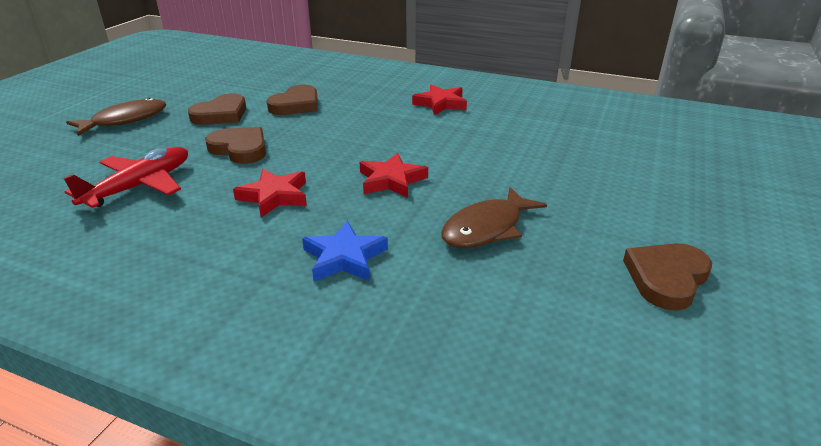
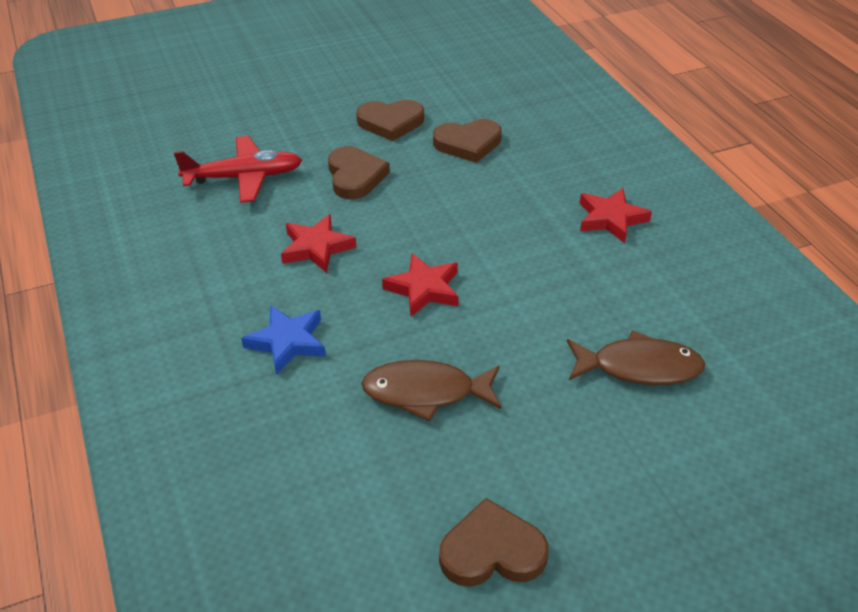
camera: 45 degrees right, 10 degrees up
brown fish [66,98,166,136] -> brown fish moved to [567,330,705,385]

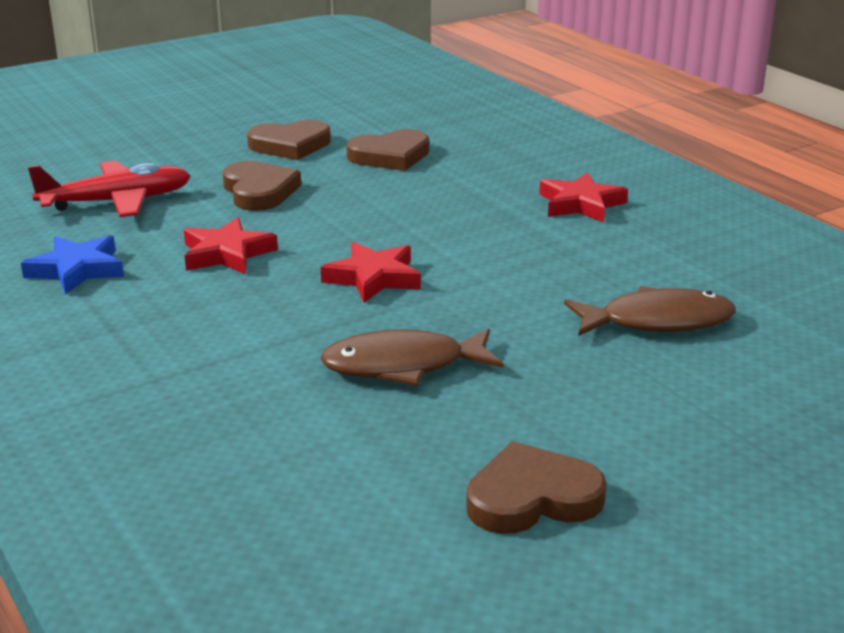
camera: 10 degrees left, 15 degrees down
blue star [241,305,326,375] -> blue star moved to [21,235,124,294]

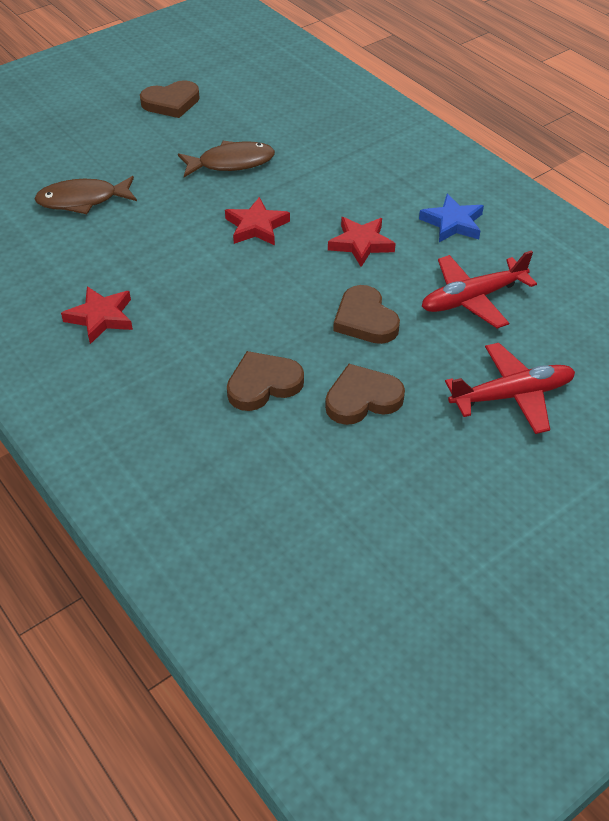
camera: 175 degrees right, 20 degrees up
none -> red plane [445,343,575,434]

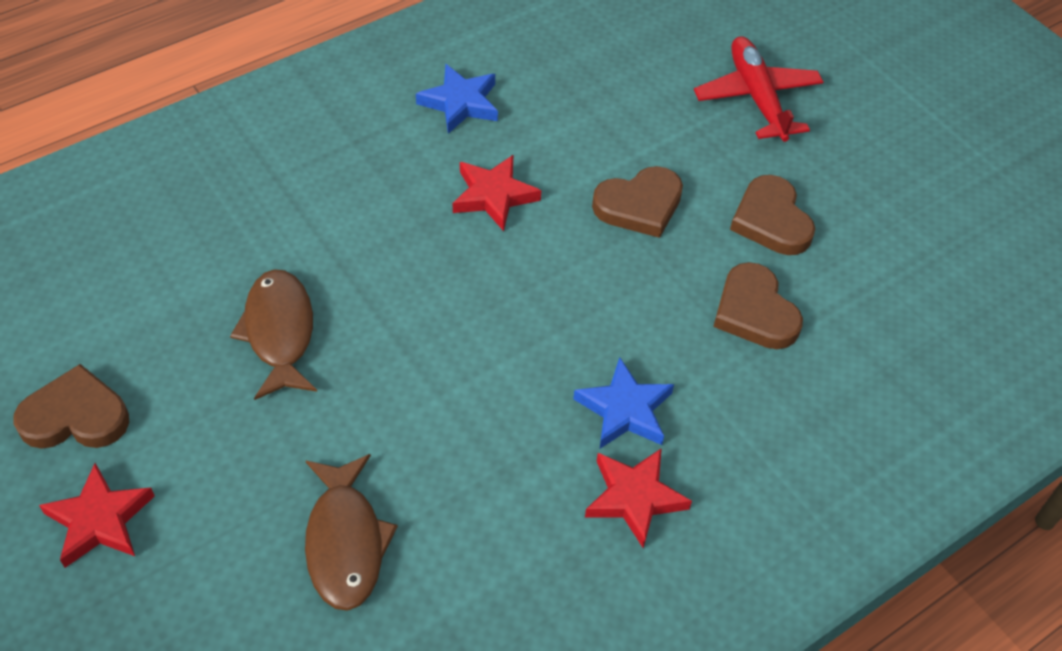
camera: 90 degrees left, 5 degrees up
brown heart [140,80,200,118] -> brown heart turned 75 degrees counterclockwise [14,364,129,449]
red star [225,197,290,245] -> red star moved to [39,463,155,568]
red plane [422,250,537,329] -> none
none -> blue star [573,357,674,448]

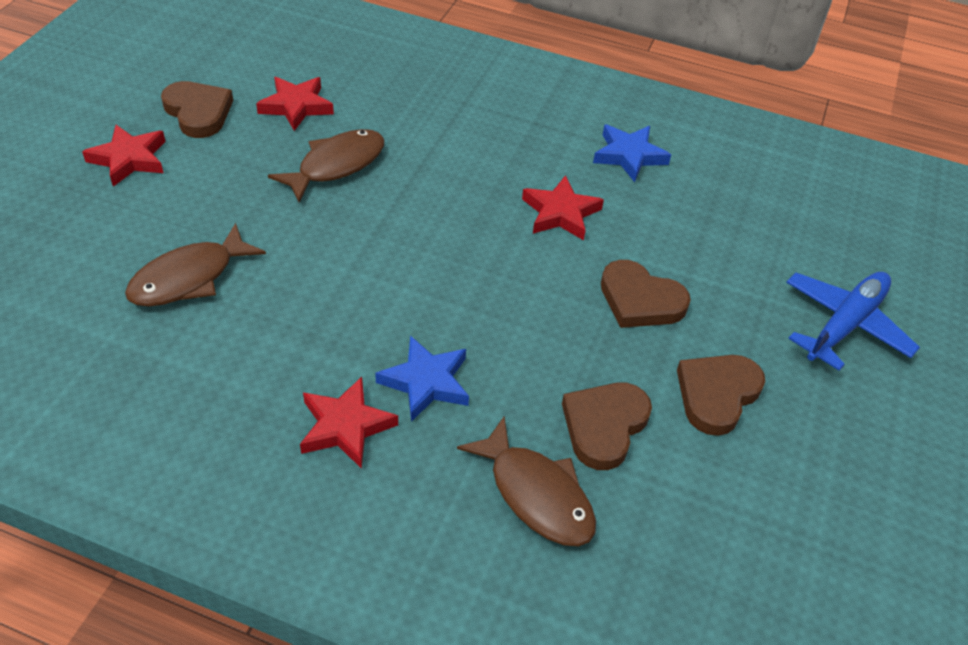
camera: 55 degrees right, 5 degrees down
red plane [694,36,824,142] -> blue plane [786,272,920,371]
none -> red star [256,77,334,131]
none -> brown fish [457,416,596,546]

